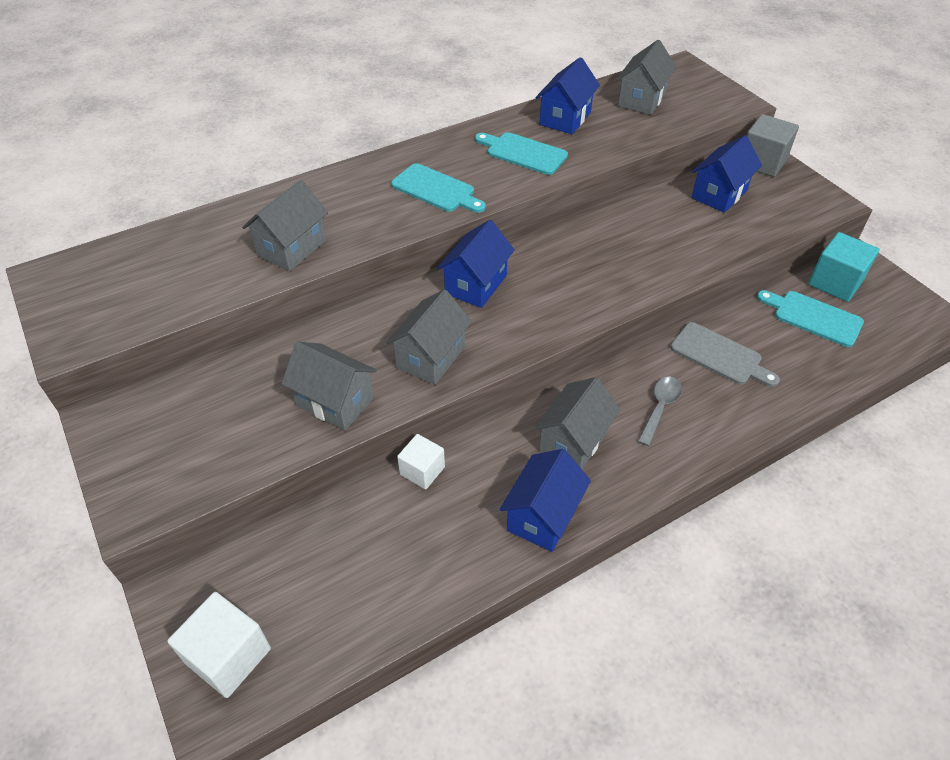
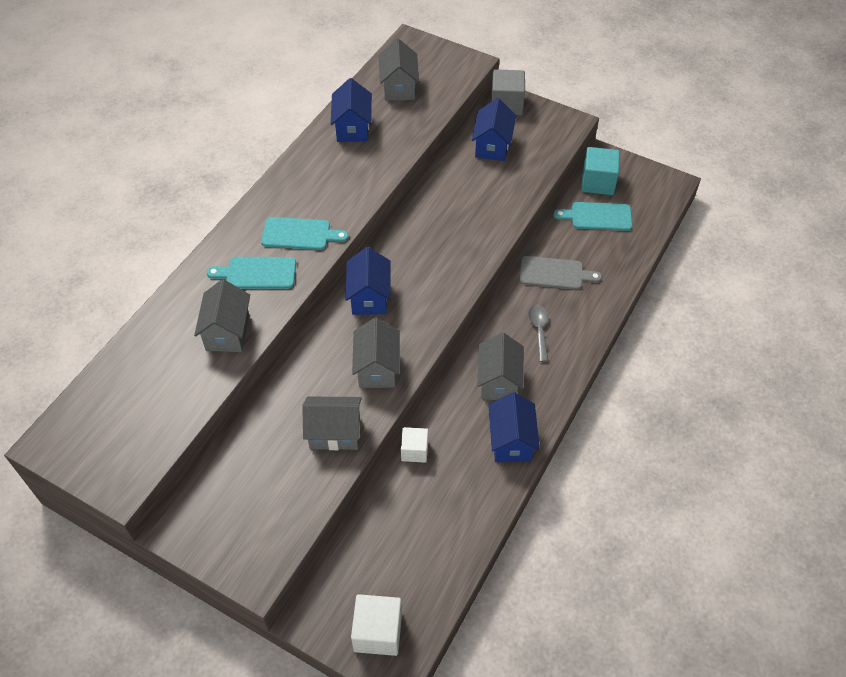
camera: 30 degrees left, 5 degrees up
turquoise cutting board [475,132,568,175] -> turquoise cutting board moved to [207,257,296,289]

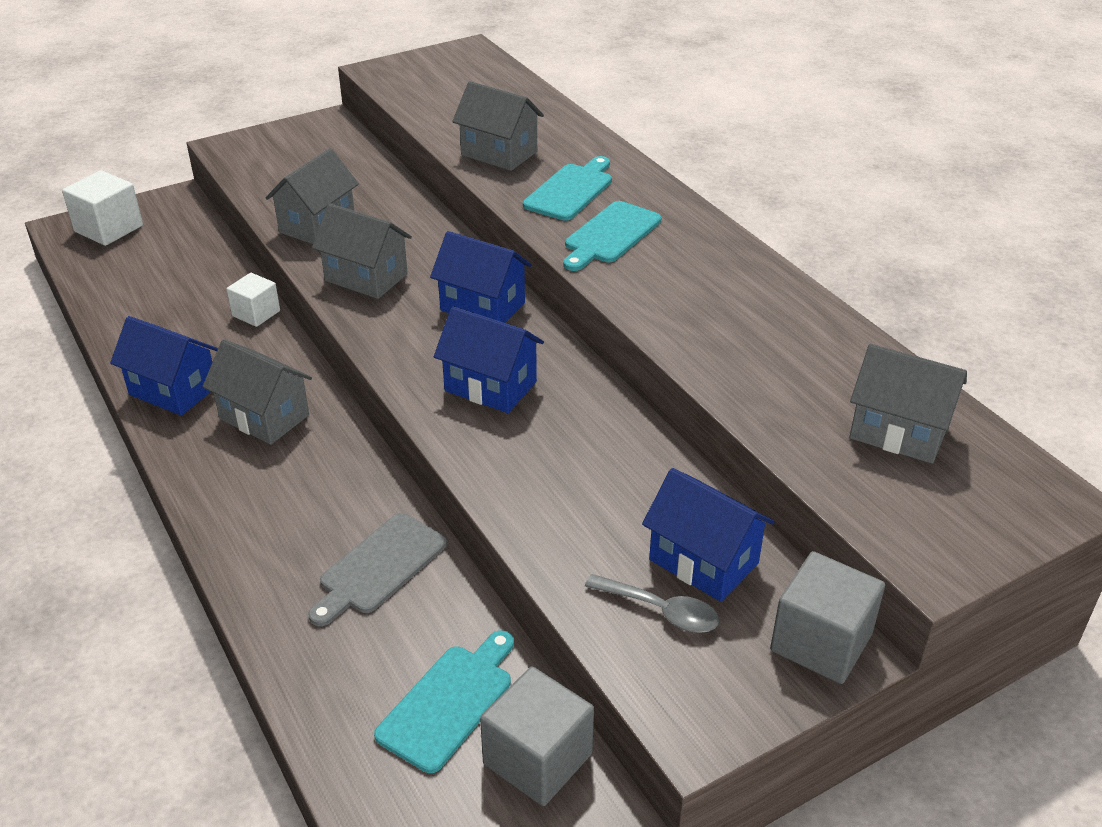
camera: 120 degrees right, 15 degrees down
blue house [331,78,372,142] -> blue house moved to [434,306,544,413]
grey spoon [528,305,548,362] -> grey spoon moved to [585,574,719,633]
turquoise cube [581,147,620,195] -> grey cube [480,666,594,806]

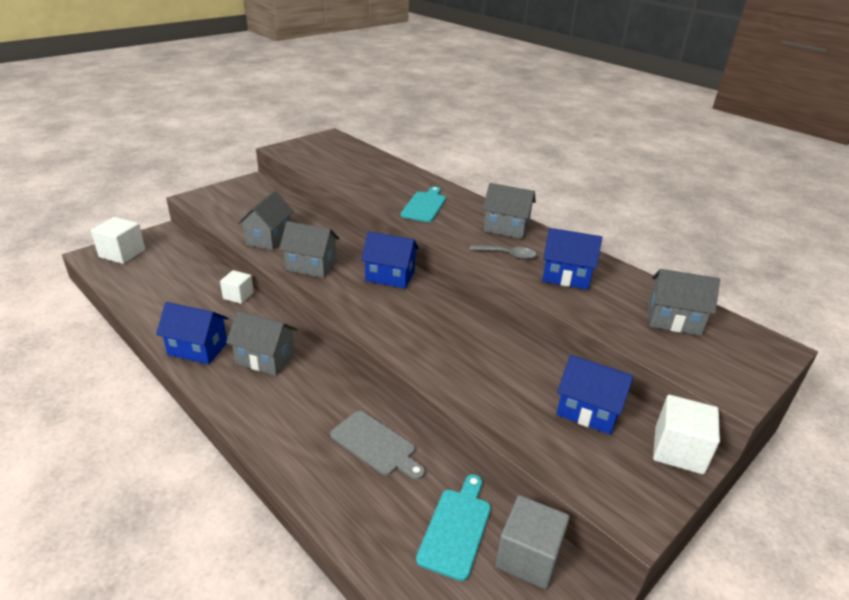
camera: 15 degrees left, 5 degrees down
grey cutting board [308,513,447,626] -> grey cutting board turned 75 degrees counterclockwise [330,411,425,480]
blue house [434,306,544,413] -> blue house moved to [542,228,602,290]
grey house [452,81,544,171] -> grey house moved to [482,183,536,239]
turquoise cutting board [563,201,661,271] -> none
grey spoon [585,574,719,633] -> grey spoon moved to [470,245,537,259]
grey cube [770,551,885,684] -> white cube [653,395,720,475]

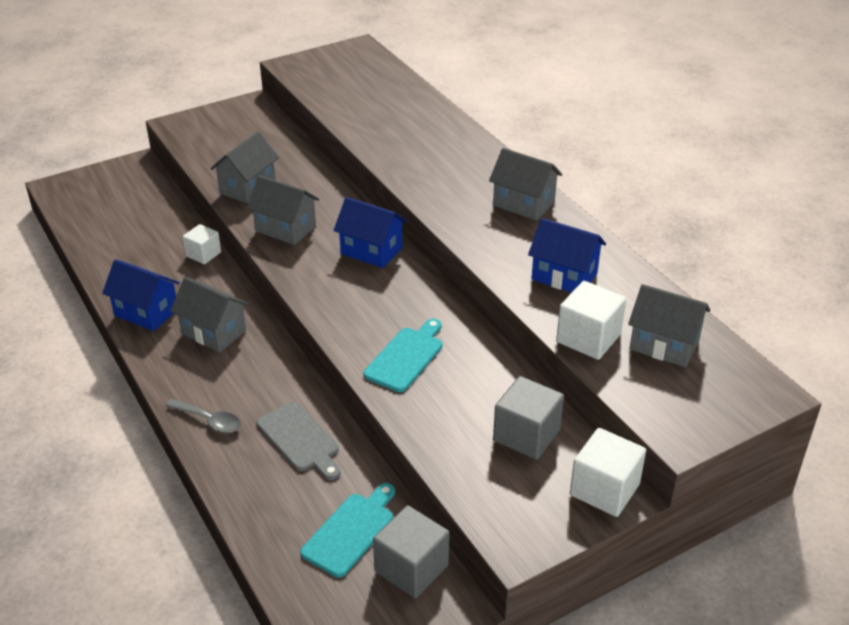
camera: 15 degrees right, 5 degrees up
white cube [91,217,145,264] -> white cube moved to [556,281,626,360]
turquoise cutting board [401,186,446,222] -> turquoise cutting board moved to [364,319,443,392]
grey spoon [470,245,537,259] -> grey spoon moved to [165,399,241,433]
blue house [557,355,634,435] -> grey cube [493,376,564,460]

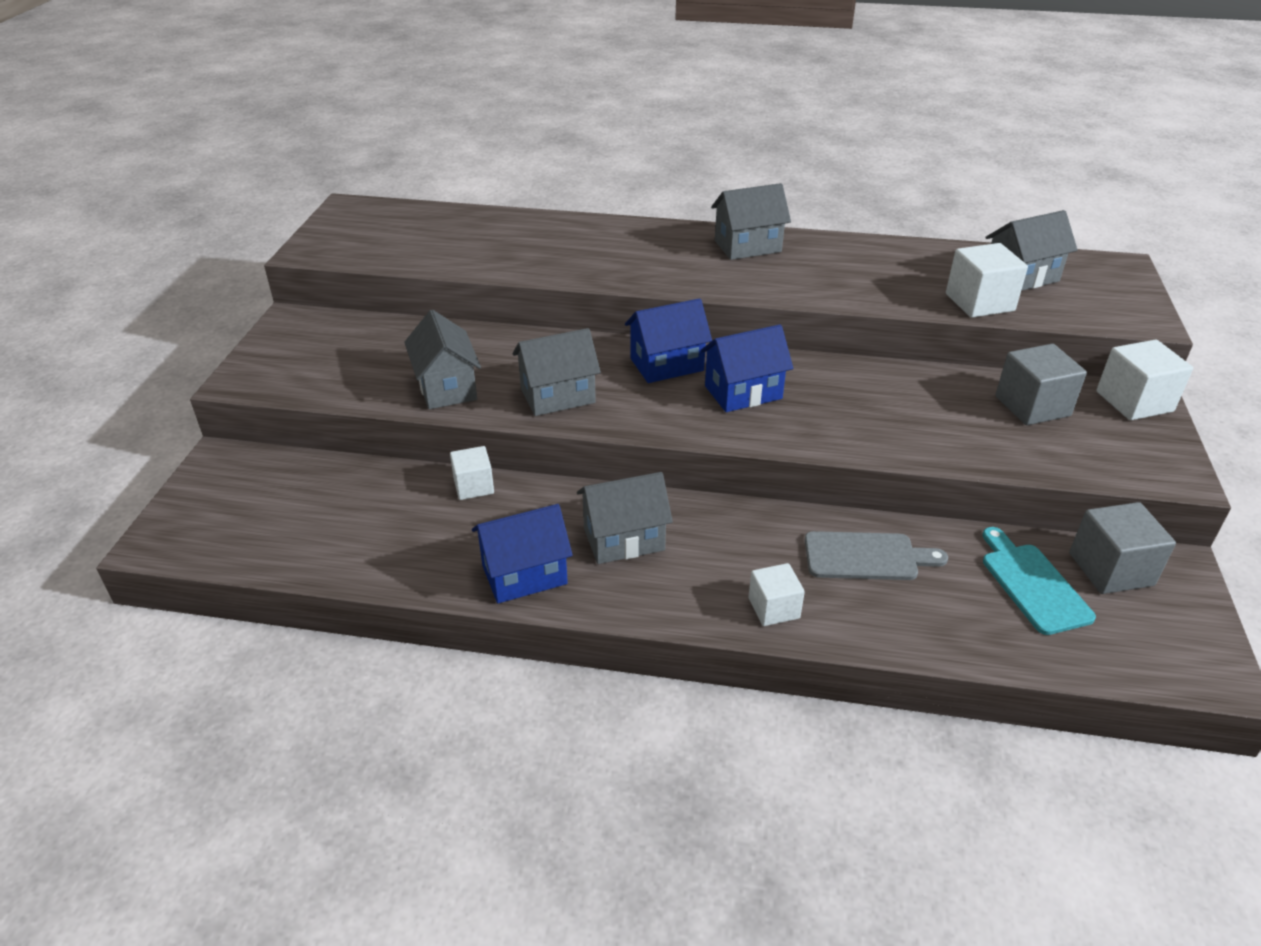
camera: 50 degrees left, 0 degrees up
grey spoon [165,399,241,433] -> white cube [748,563,805,626]
turquoise cutting board [364,319,443,392] -> none
blue house [528,218,606,293] -> blue house moved to [700,324,793,412]

